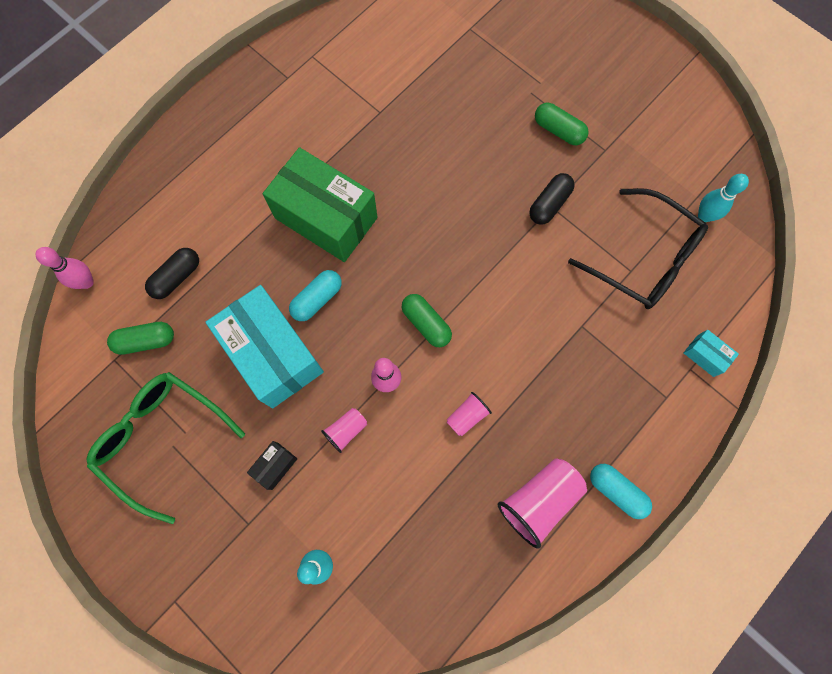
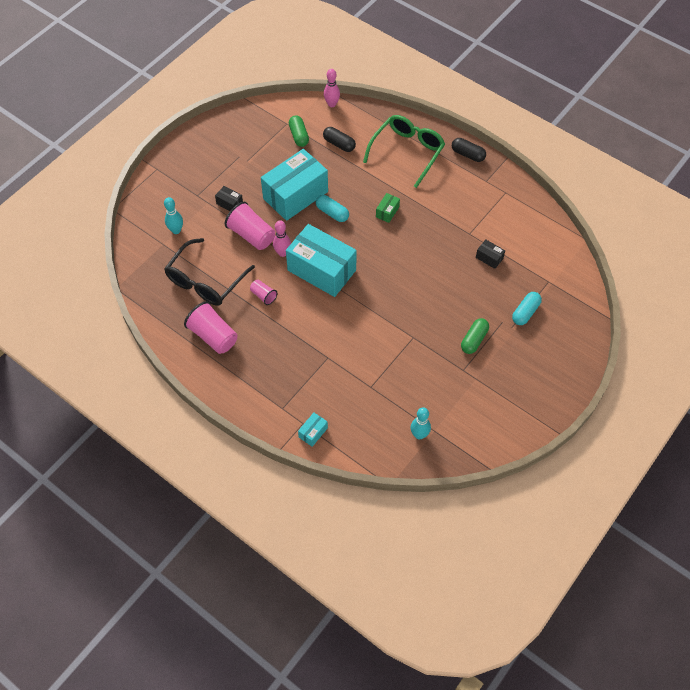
camera: 85 degrees right, 15 degrees down
green glasses [86,372,245,524] -> green glasses moved to [363,115,445,188]
green box [263,147,378,262] -> green box [376,193,400,223], size x0.41
pink cup [321,408,367,453] -> pink cup [225,202,275,250], size x1.88
green capsule [401,294,452,347] -> turquoise box [286,224,357,297]
black capsule [529,173,575,225] -> black capsule moved to [452,138,486,162]
black glasses [568,188,708,309] -> black glasses moved to [164,238,255,305]
turquoise capsule [590,464,652,519] -> turquoise capsule moved to [512,292,542,325]
none -> black box [476,239,505,269]

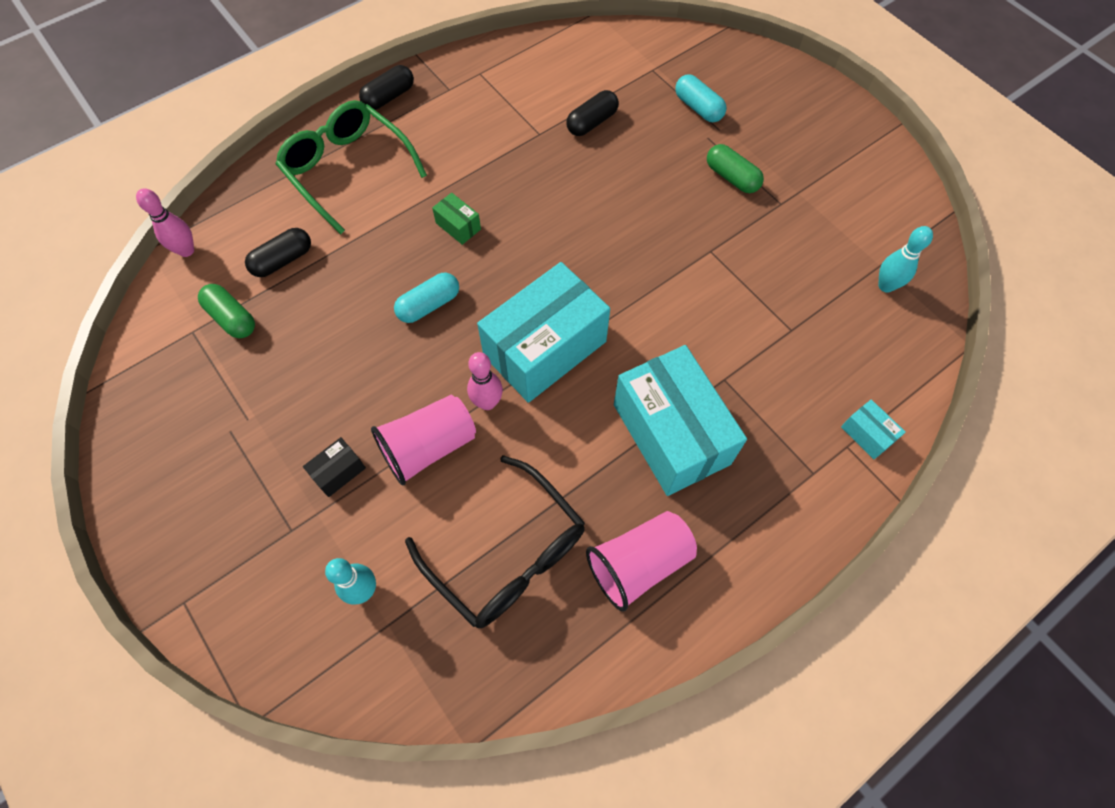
camera: 75 degrees left, 5 degrees up
pink cup [250,280,277,305] -> none
turquoise box [261,149,328,221] -> turquoise box moved to [614,345,747,496]
green capsule [289,116,309,147] -> green capsule turned 45 degrees clockwise [198,284,255,338]
black box [476,239,505,269] -> black capsule [566,90,619,136]

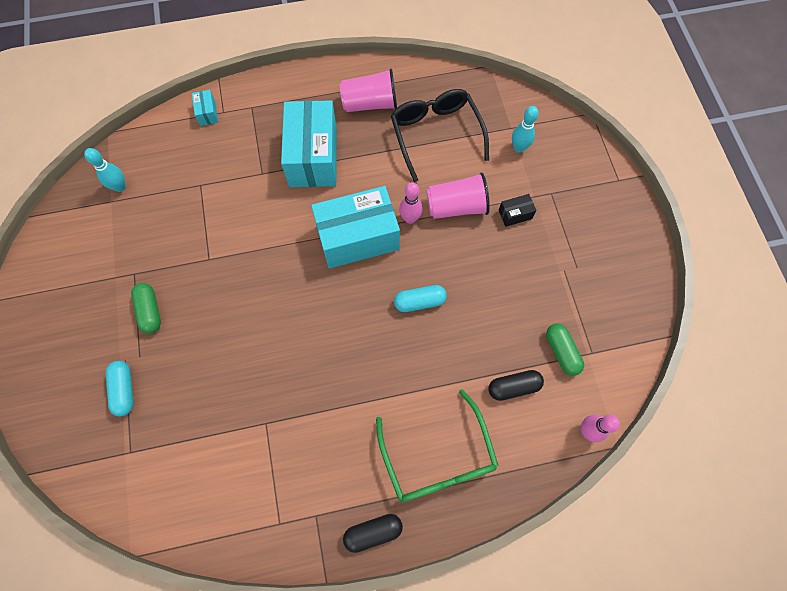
camera: 155 degrees left, 5 degrees up
green box [432,193,481,245] -> none
black capsule [566,90,619,136] -> none

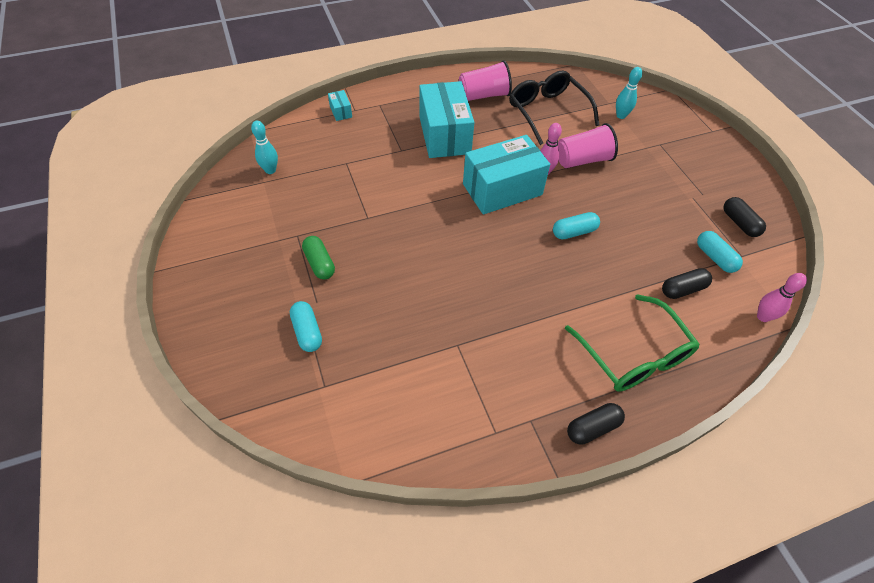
camera: 10 degrees left, 15 degrees down
black box [498,194,537,227] -> none
green capsule [546,324,584,376] -> turquoise capsule [697,231,743,273]
none -> black capsule [723,197,766,237]

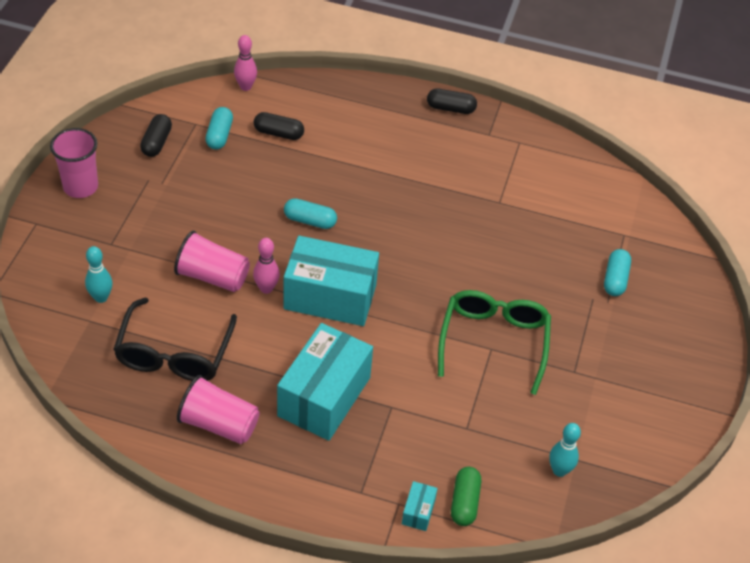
camera: 145 degrees left, 5 degrees down
green capsule [302,236,335,279] -> green capsule moved to [451,467,481,526]
green glasses [565,294,700,392] -> green glasses moved to [438,290,551,395]
none -> pink cup [50,128,98,198]

